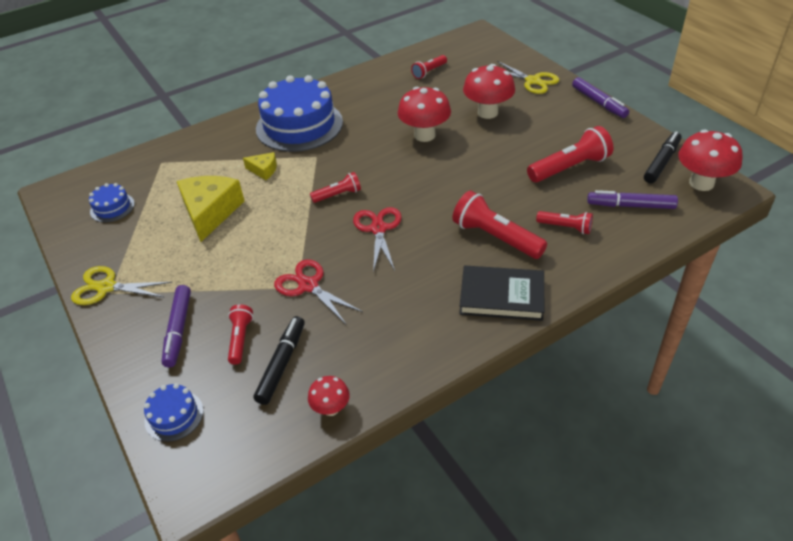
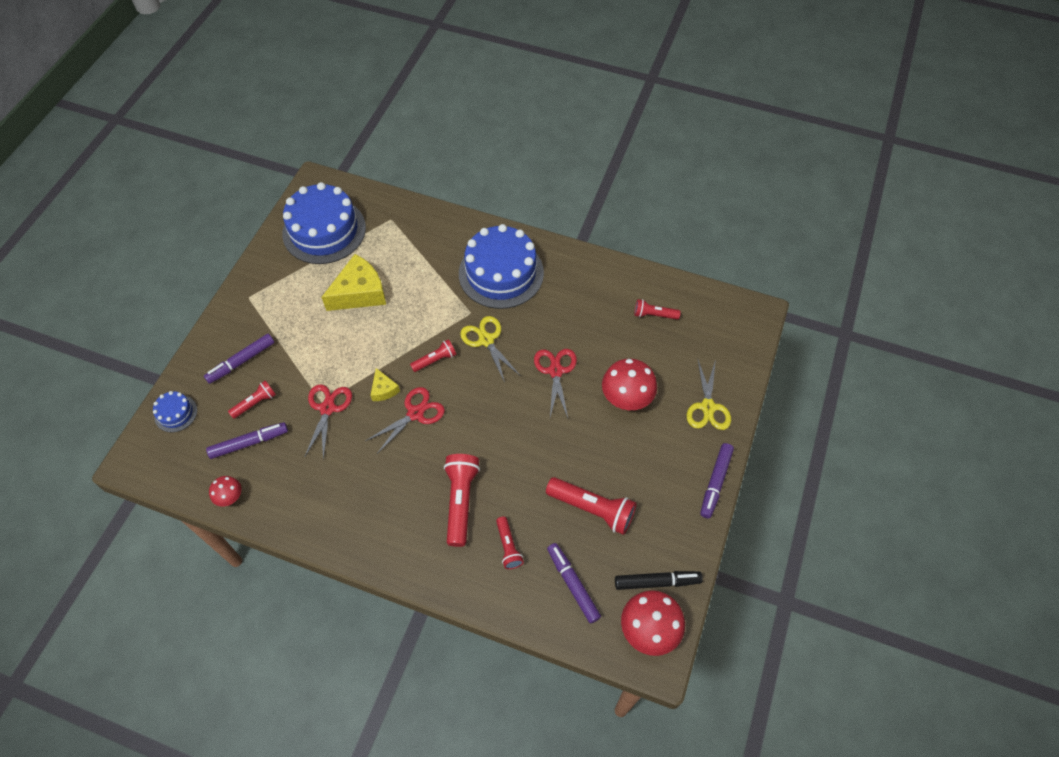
camera: 50 degrees right, 15 degrees up
yellow scissors [71,266,172,305] -> yellow scissors moved to [460,316,520,383]
blue cake [89,183,135,222] -> blue cake [282,182,366,264], size x2.25
yellow cheese [243,152,277,180] -> yellow cheese moved to [370,368,400,401]
black marker [253,316,305,405] -> purple marker [206,422,288,459]
red flashlight [310,172,361,203] -> red flashlight turned 60 degrees counterclockwise [410,339,456,372]
red mushroom [398,87,451,142] -> red scissors [534,349,577,418]
black book [459,266,544,321] -> none

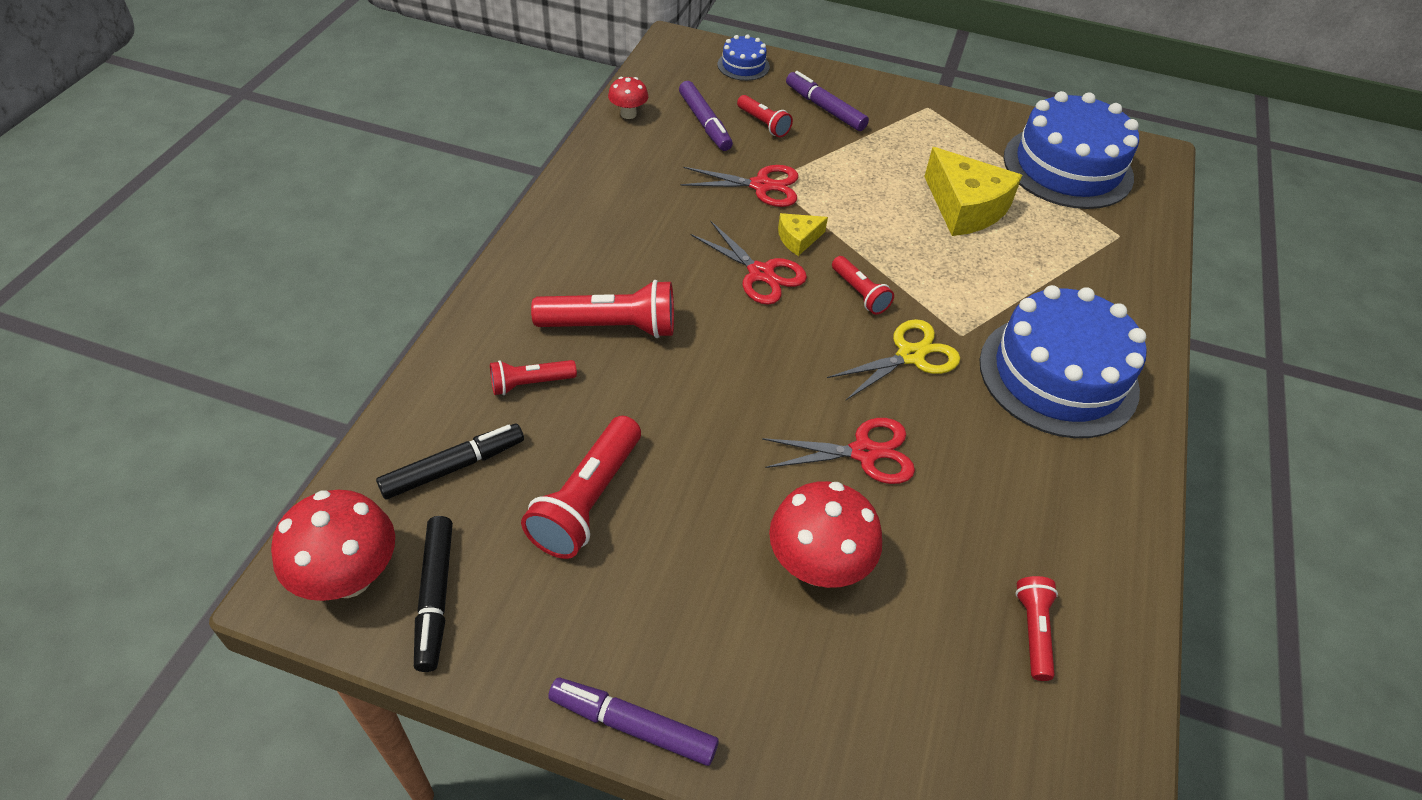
camera: 85 degrees right, 10 degrees down
purple marker [547,543,601,624] -> black marker [376,424,524,499]
yellow scissors [687,359,731,430] -> none

